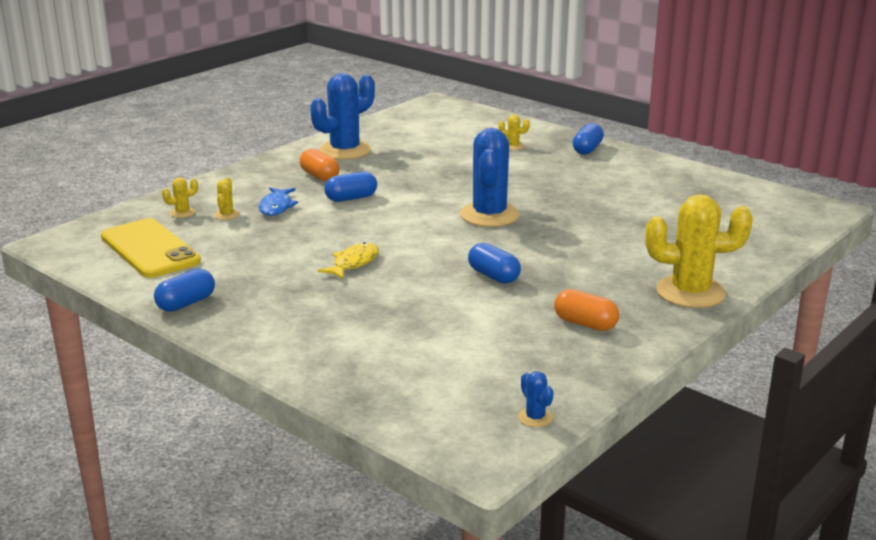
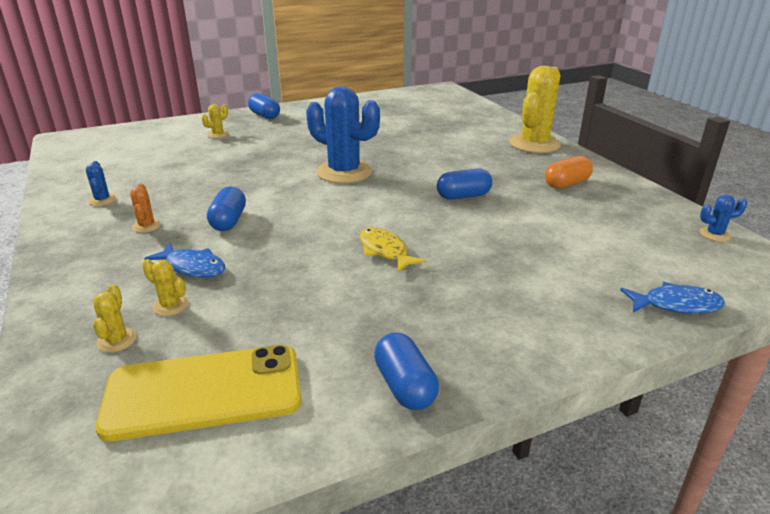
camera: 65 degrees left, 5 degrees up
orange capsule [299,149,339,181] -> orange cactus [130,184,161,233]
blue cactus [310,73,375,160] -> blue cactus [86,161,116,206], size x0.42
none -> blue fish [620,282,725,314]

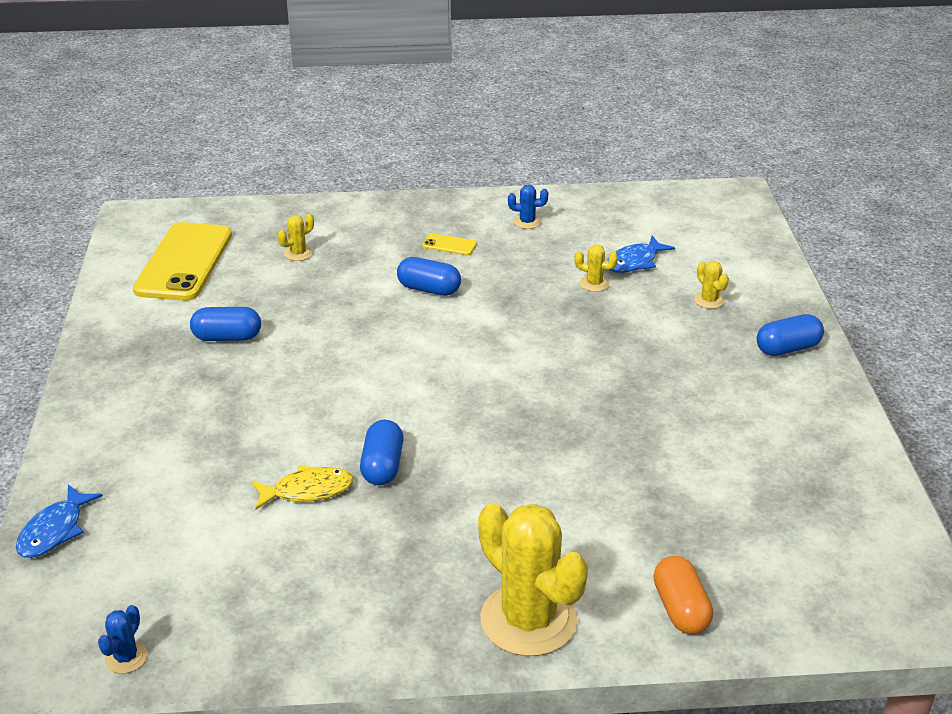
camera: 110 degrees right, 5 degrees up
yellow cactus [93,284,137,352] -> yellow cactus moved to [575,244,618,292]
orange cactus [130,184,161,233] -> yellow phone [422,233,477,256]
blue fish [144,243,225,277] -> blue fish moved to [607,236,675,273]
blue cactus [306,86,380,183] -> none
yellow fish [360,227,426,272] -> yellow fish moved to [251,465,353,510]
blue capsule [374,332,439,410] -> blue capsule moved to [190,307,261,341]
orange capsule [545,156,593,189] -> orange capsule moved to [654,556,713,634]

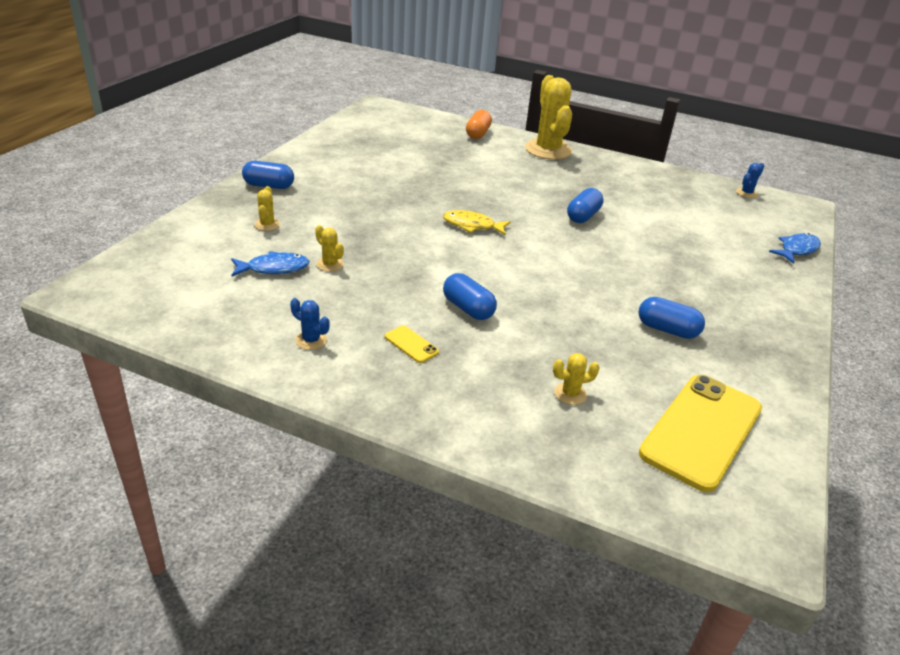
camera: 155 degrees left, 0 degrees up
yellow fish [251,465,353,510] -> yellow fish moved to [443,210,511,235]

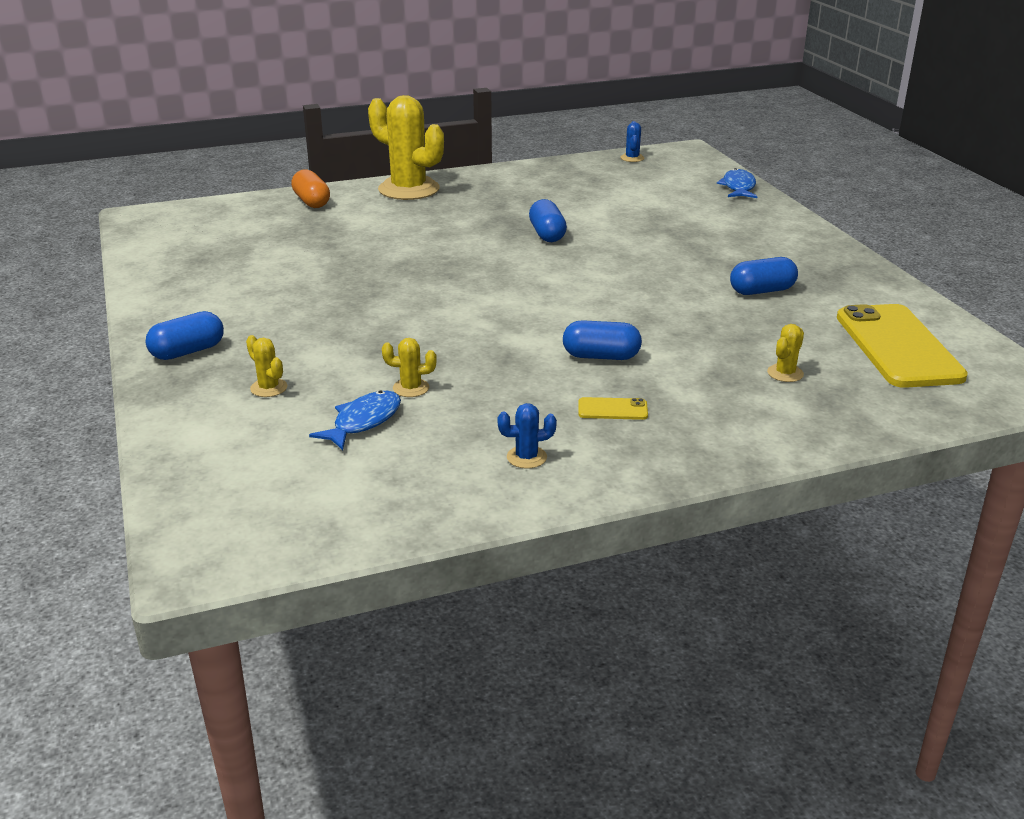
camera: 40 degrees left, 5 degrees down
yellow fish [443,210,511,235] -> none

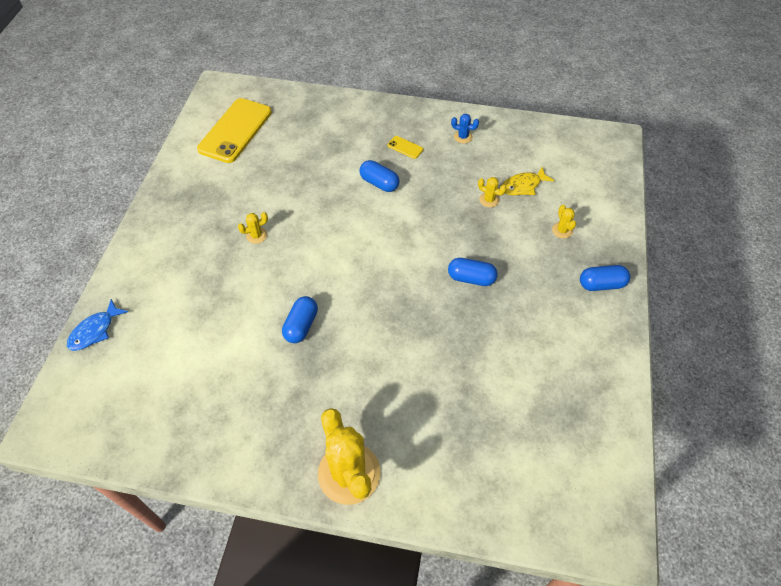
camera: 150 degrees left, 25 degrees up
orange capsule [291,169,330,208] -> none
blue fish [309,390,401,450] -> yellow fish [502,167,555,195]
blue cactus [621,121,644,162] -> none
blue capsule [730,257,798,295] -> blue capsule moved to [448,258,498,286]
yellow cactus [767,324,804,382] -> yellow cactus moved to [238,212,268,244]

